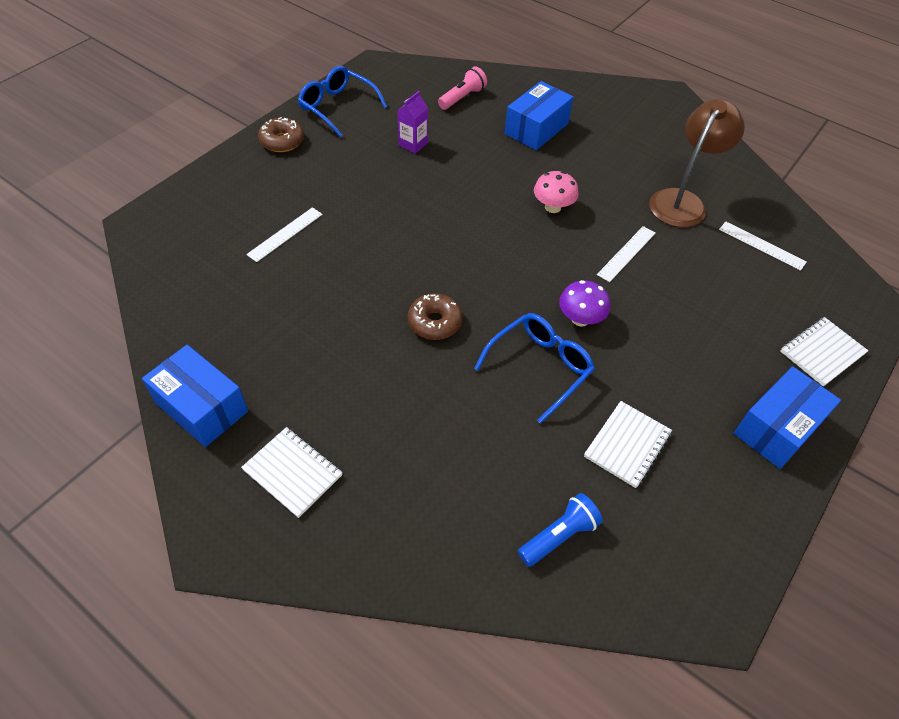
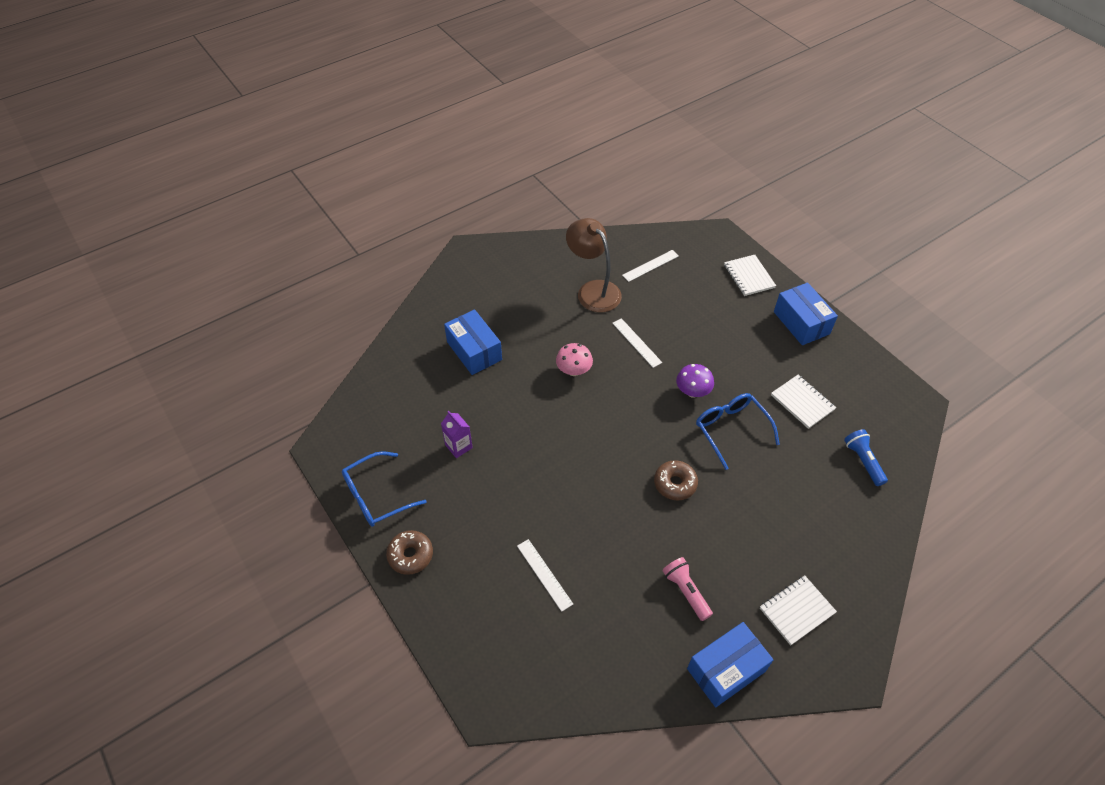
camera: 70 degrees left, 0 degrees up
pink flashlight [438,66,487,110] -> pink flashlight moved to [662,557,713,621]

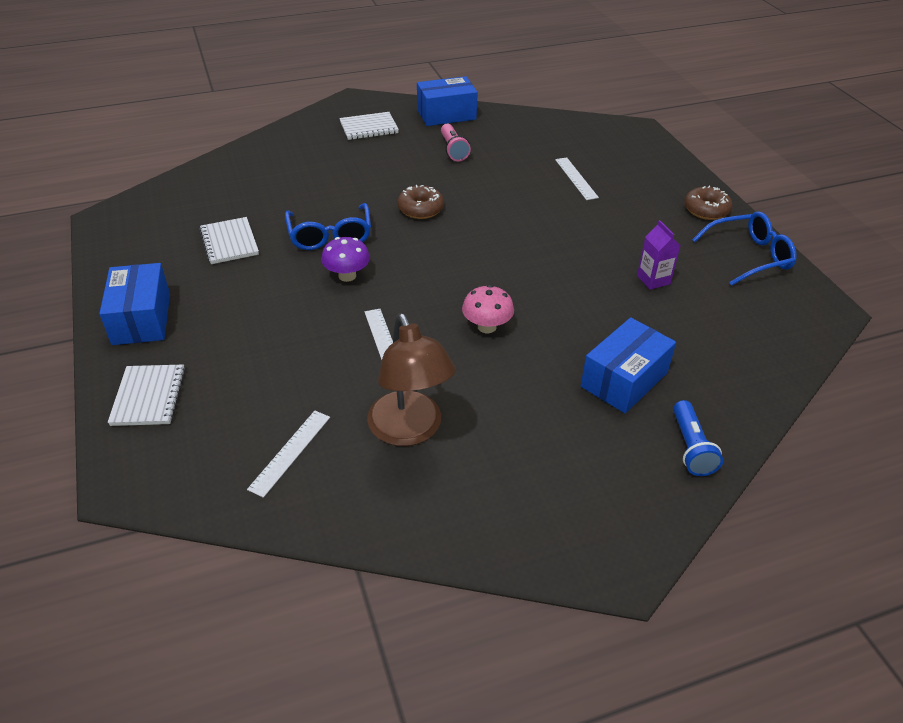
camera: 165 degrees left, 10 degrees down
blue box [444,309,502,375] -> blue box turned 60 degrees clockwise [581,317,676,413]
white ruler [622,250,679,282] -> white ruler turned 45 degrees counterclockwise [247,411,330,498]
blue flashlight [844,429,888,486] -> blue flashlight moved to [673,400,723,476]

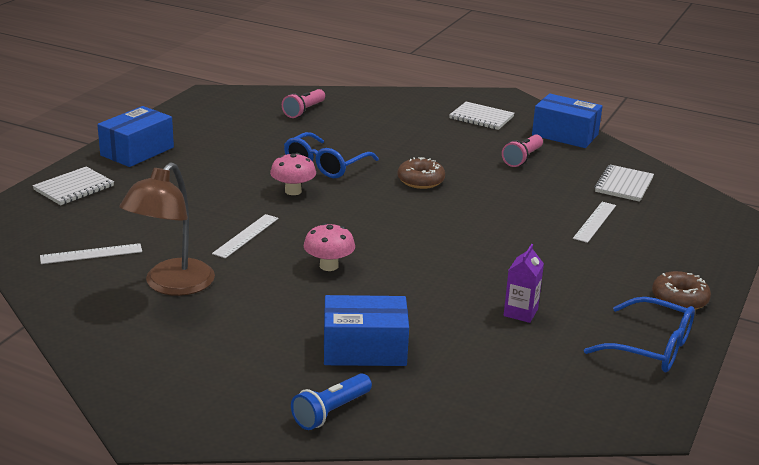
camera: 45 degrees right, 15 degrees down
white notebook [199,217,259,264] -> white notebook moved to [594,165,654,202]
purple mushroom [321,237,370,282] -> pink mushroom [270,153,316,195]
none -> pink flashlight [282,89,325,118]

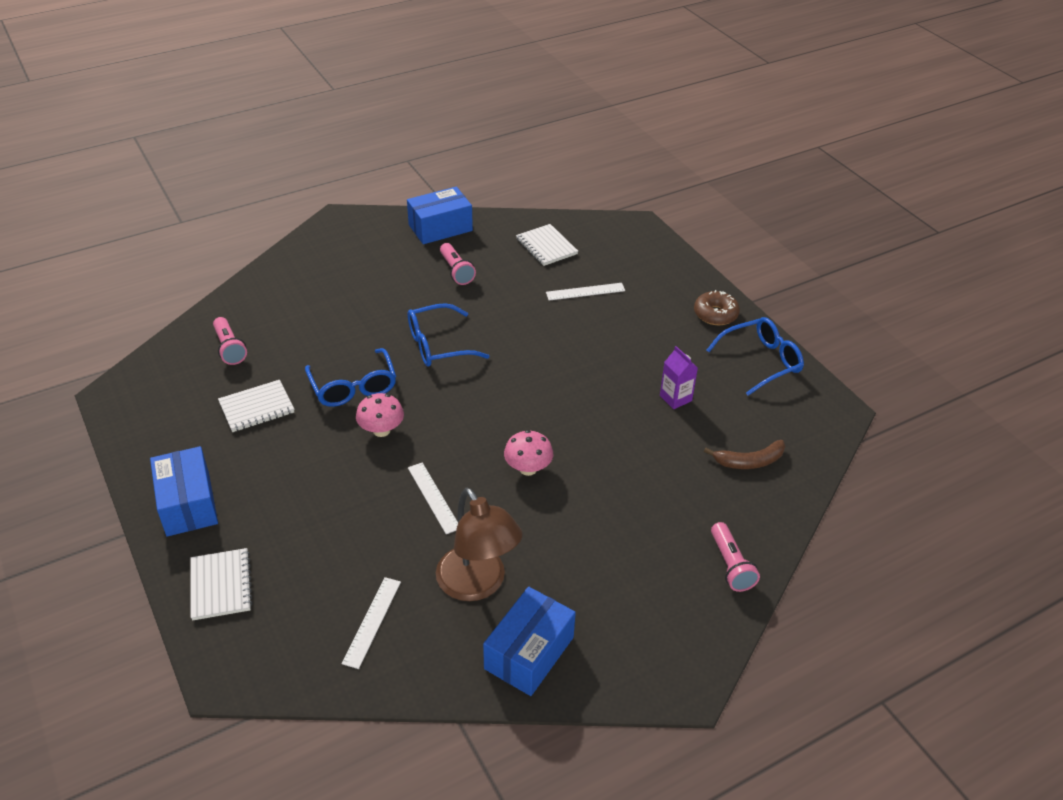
camera: 55 degrees left, 15 degrees up
blue flashlight [291,373,372,430] -> pink flashlight [711,522,760,592]
blue box [324,295,409,366] -> blue box moved to [483,587,576,696]
brown donut [397,157,445,189] -> blue glasses [408,303,489,367]
white notebook [449,102,514,130] -> white notebook moved to [218,380,295,432]
white ruler [573,202,616,243] -> white ruler turned 75 degrees counterclockwise [546,283,625,301]
none -> brown banana [704,440,785,469]

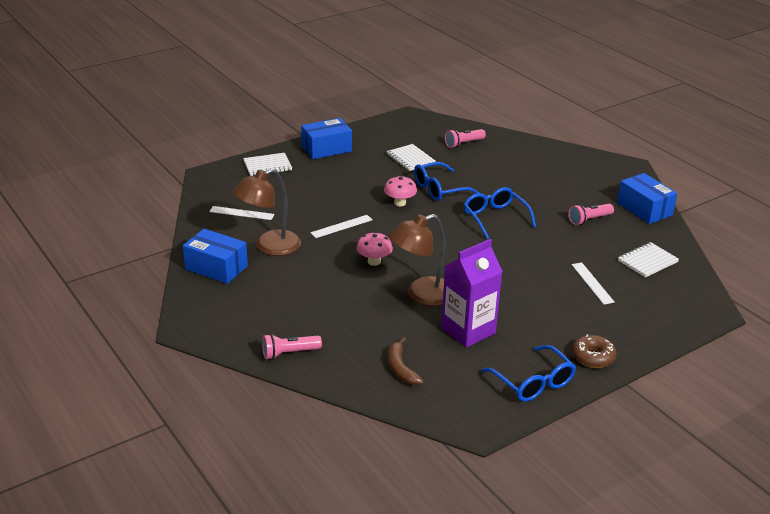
camera: 85 degrees right, 10 degrees down
purple carton [660,346,698,409] -> purple carton [441,239,503,348], size x1.94
none -> brown lamp [389,214,446,306]

